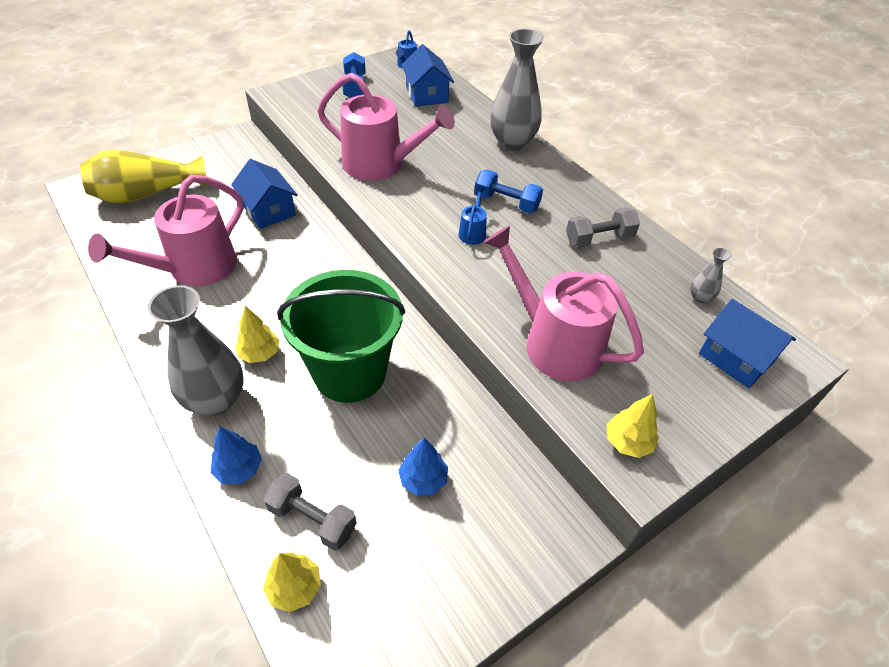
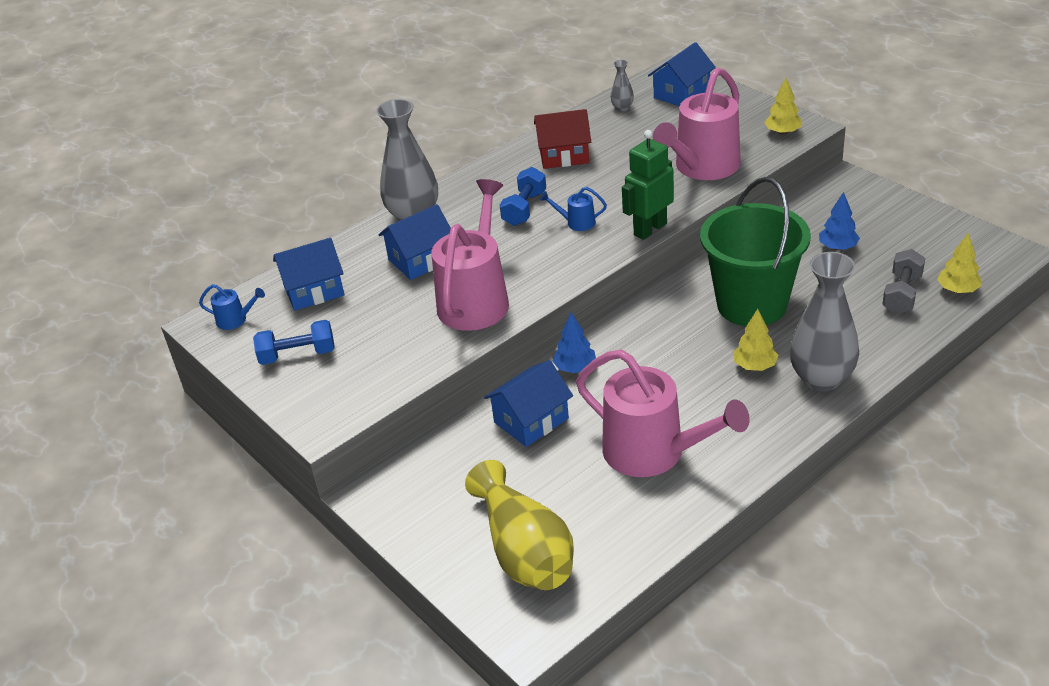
camera: 90 degrees left, 10 degrees down
blue tree [211,426,262,484] -> blue tree moved to [553,312,596,373]
grey dumbbell [566,207,640,248] -> red house [534,109,591,169]
none -> blue house [378,204,451,280]
none -> green robot [622,130,674,240]

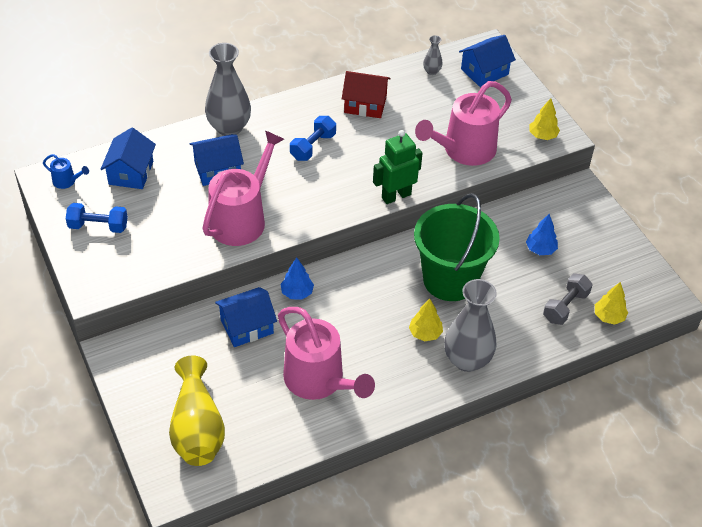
camera: 10 degrees right, 10 degrees up
blue house [273,238,344,311] -> blue house turned 75 degrees counterclockwise [100,127,156,189]
blue watering can [540,187,607,231] -> none

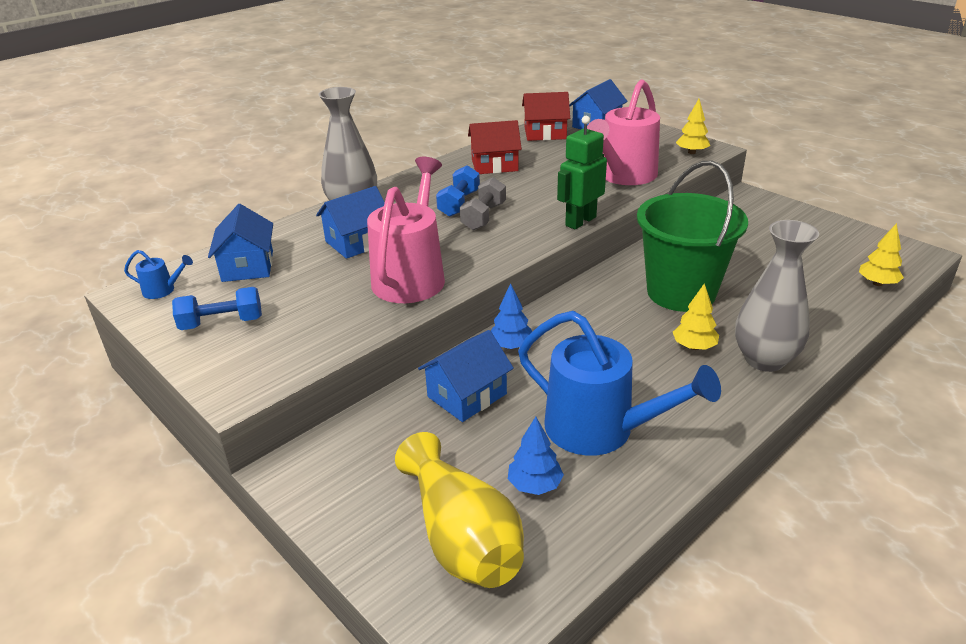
camera: 15 degrees left, 15 degrees down
pink watering can [278,307,375,400] -> blue watering can [518,311,721,456]
grey vase [423,35,443,75] -> red house [522,92,570,141]
blue tree [526,214,558,255] -> blue tree moved to [508,417,564,495]
grey dumbbell [543,273,593,325] -> grey dumbbell moved to [460,177,506,230]

